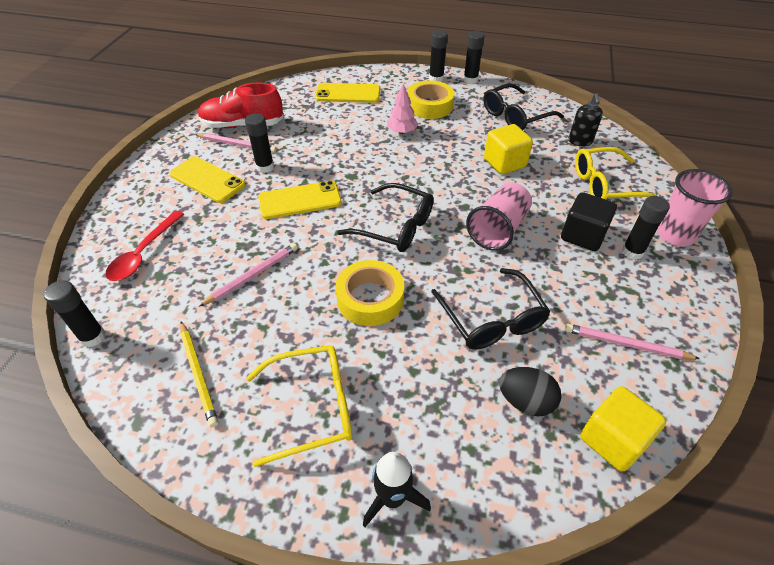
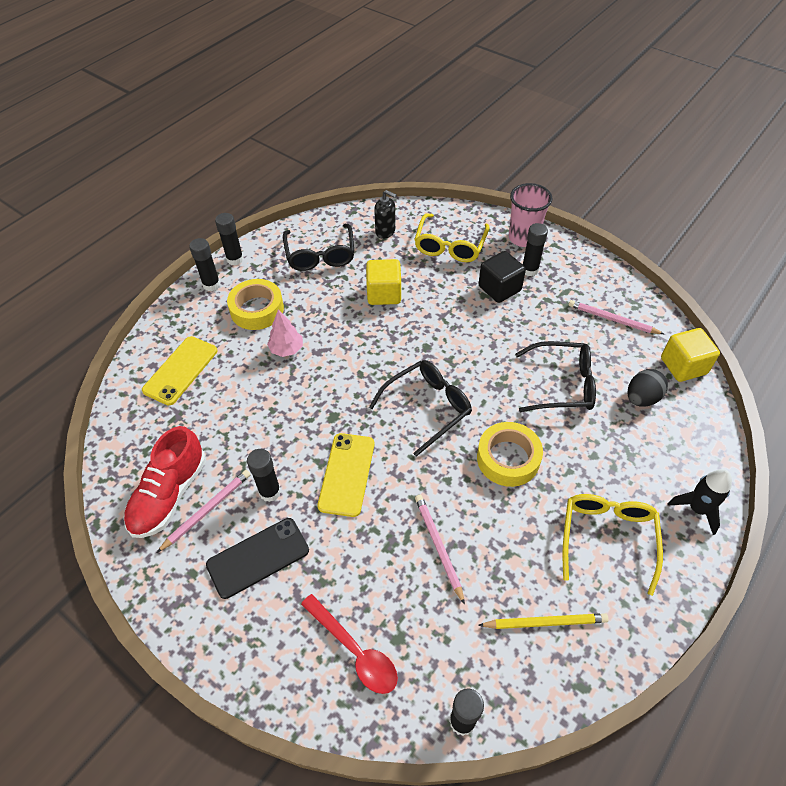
camera: 65 degrees left, 5 degrees up
yellow phone [170,156,246,203] -> black phone [206,518,309,599]
pink cup [466,182,532,251] -> none
pink pencil [565,323,700,360] -> pink pencil turned 75 degrees clockwise [568,300,664,334]

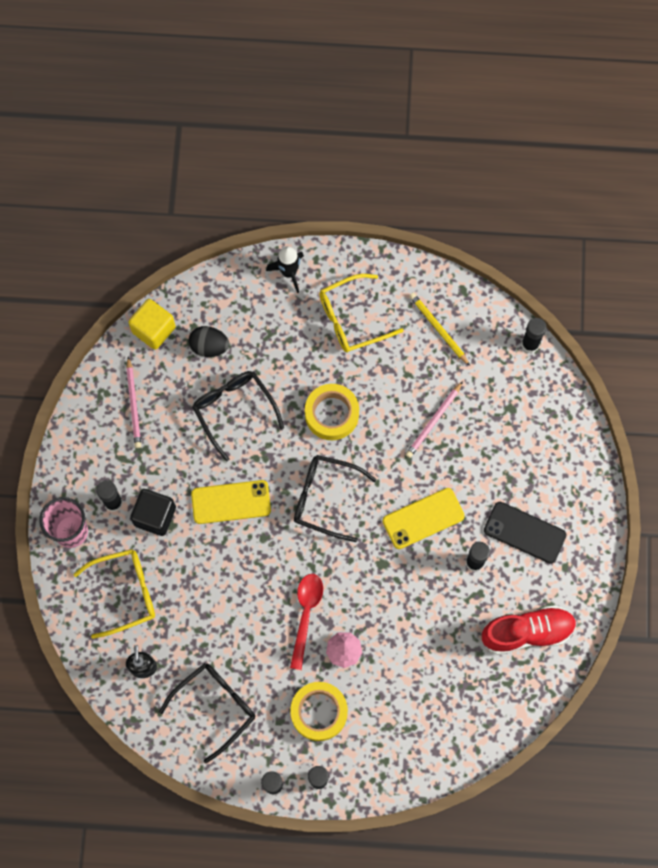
camera: 125 degrees left, 20 degrees up
yellow phone [142,336,217,406] -> yellow phone moved to [191,480,271,524]
pink pencil [157,470,251,553] -> none
red spoon [301,594,398,694] -> red spoon moved to [290,574,323,670]
yellow cube [366,259,401,305] -> none

